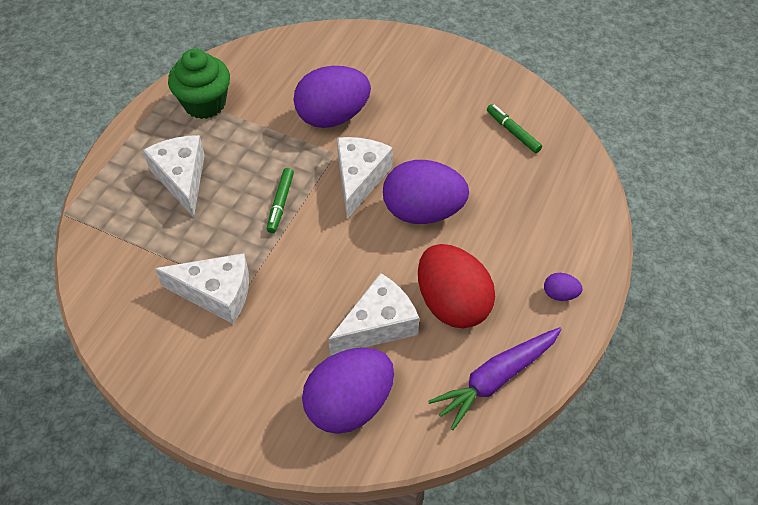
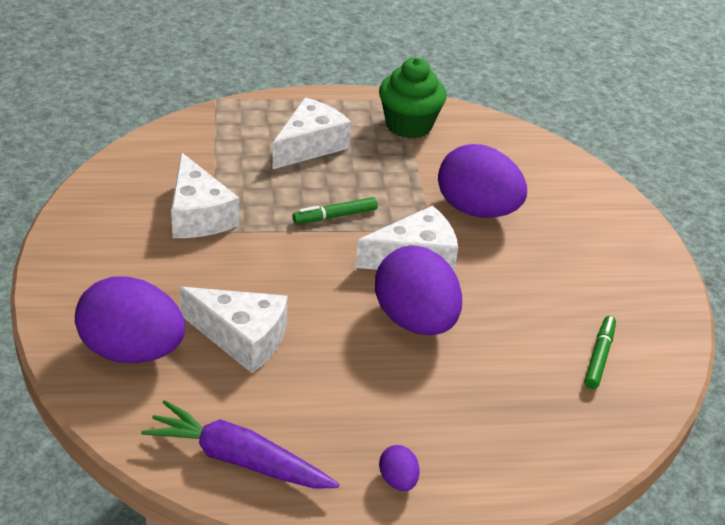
camera: 55 degrees right, 15 degrees down
red egg [418,244,495,328] -> none

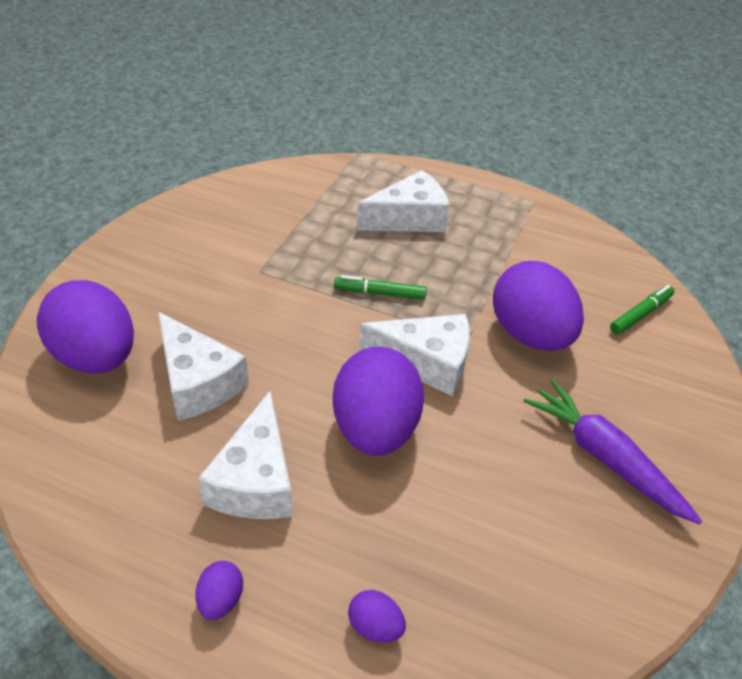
camera: 30 degrees right, 5 degrees up
purple carrot [141,400,340,489] -> purple carrot moved to [523,379,702,525]
white cheese [171,153,239,238] -> white cheese moved to [198,391,293,519]
green cupcake [379,58,446,139] -> none
green marker [584,316,616,389] -> green marker moved to [610,285,674,334]
none -> purple egg [348,590,406,642]

